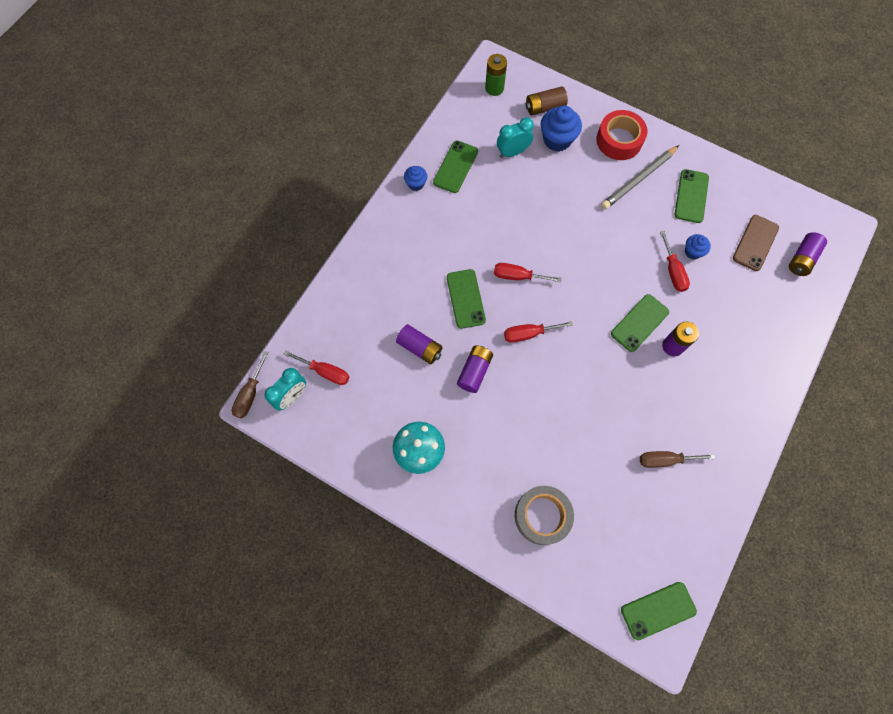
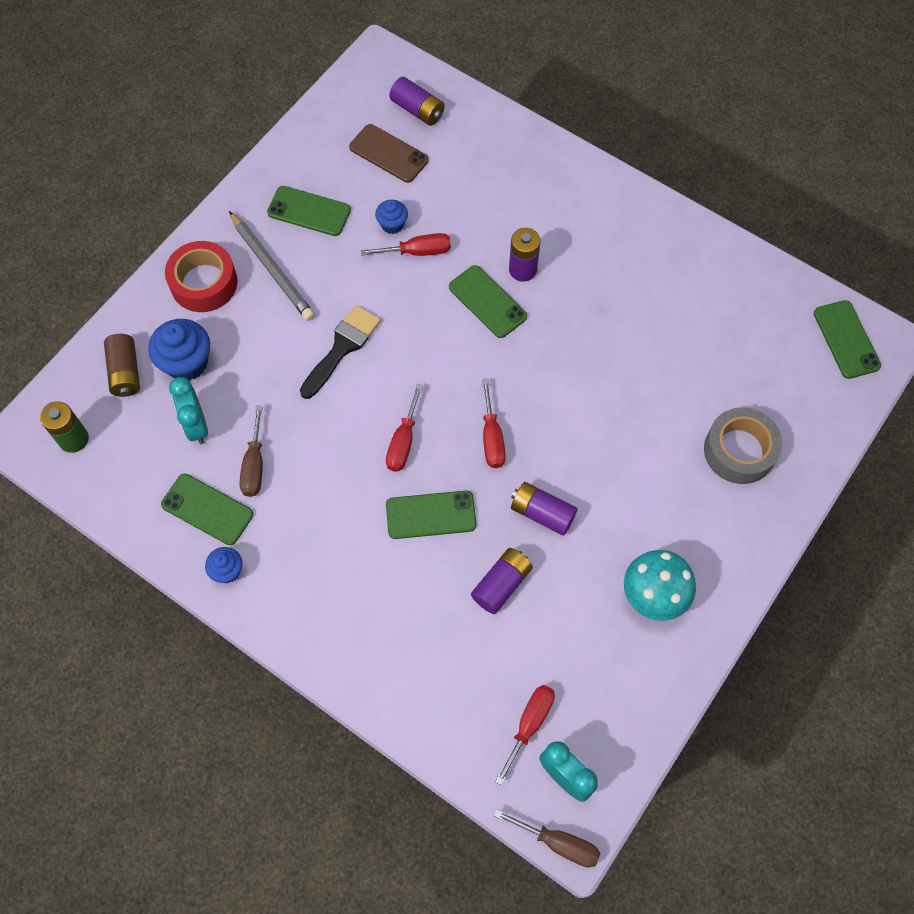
camera: 85 degrees left, 5 degrees down
brown screwdriver [640,451,715,468] -> brown screwdriver moved to [239,405,263,497]
none -> black brush [300,305,381,399]

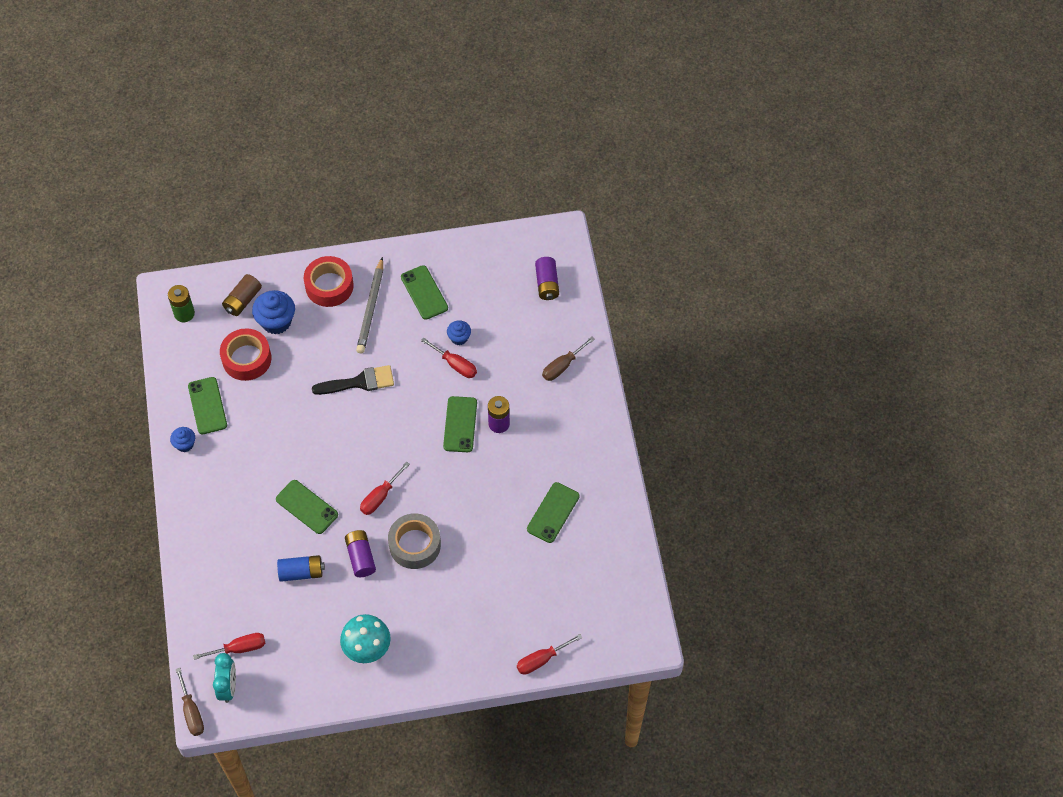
camera: 45 degrees right, 5 degrees down
turquoise clock [169,377,208,444] -> red tape [220,328,272,381]
brown screwdriver [239,405,263,497] -> brown screwdriver moved to [542,337,595,381]
brown phone [349,124,429,183] -> none
red screwdriver [386,384,423,472] -> red screwdriver moved to [517,634,582,675]
purple battery [471,548,533,614] -> blue battery [277,555,325,582]
grey tape [704,407,782,484] -> grey tape moved to [388,513,441,569]
green phone [814,300,881,379] -> green phone moved to [527,482,580,543]

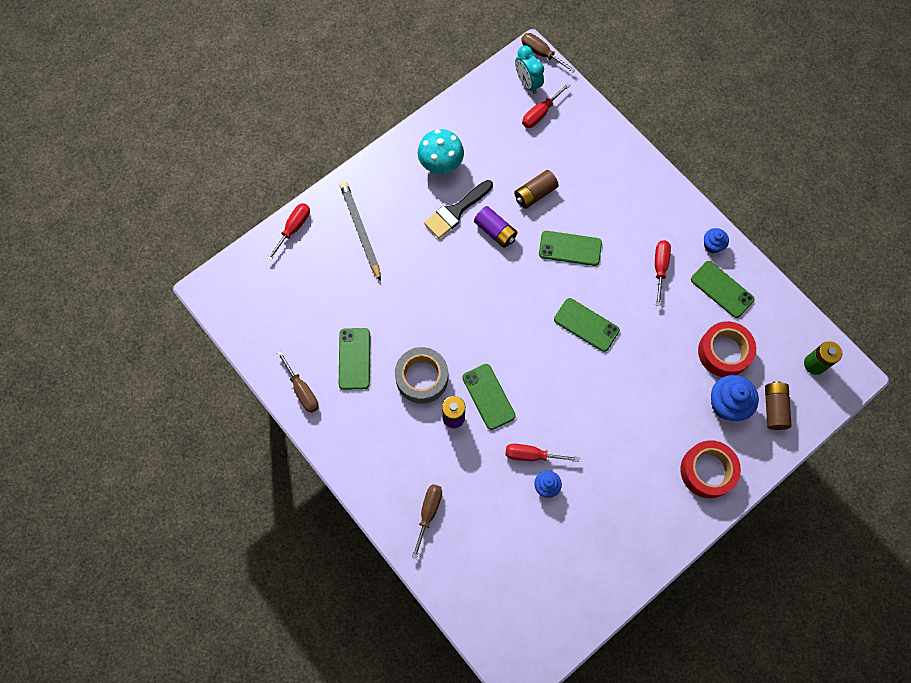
camera: 150 degrees right, 10 degrees up
blue battery [277,555,325,582] -> brown battery [514,170,559,209]
black brush [312,365,394,395] -> black brush moved to [424,180,493,239]
grey pencil [356,257,383,353] -> grey pencil moved to [340,181,381,282]
red screwdriver [360,462,410,515] -> red screwdriver moved to [655,240,671,306]
grey tape [388,513,441,569] -> grey tape moved to [395,347,448,404]
green phone [401,265,448,320] -> green phone moved to [554,298,620,352]
purple battery [535,257,559,300] -> none
none -> brown screwdriver [277,351,319,413]

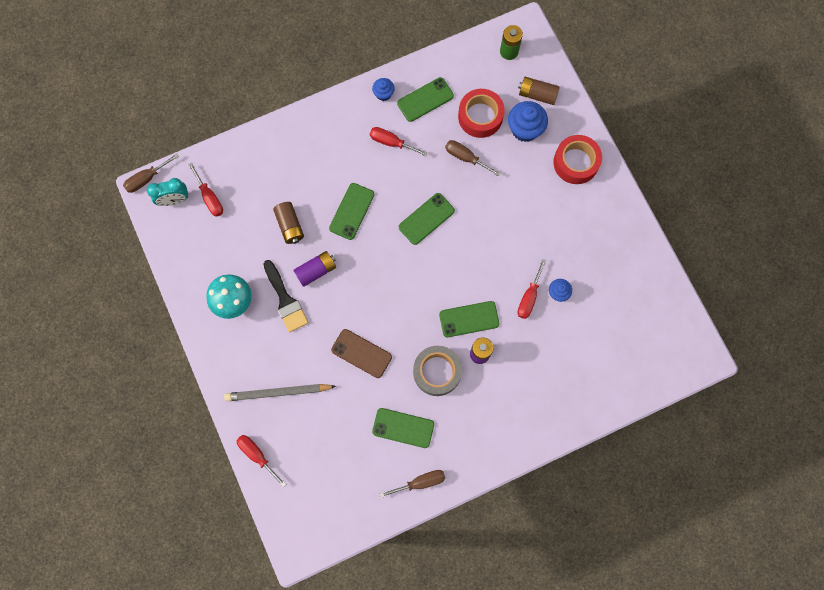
camera: 75 degrees left, 5 degrees up
brown screwdriver [412,484,442,559] -> brown screwdriver moved to [445,140,501,177]
none -> brown phone [331,329,392,378]

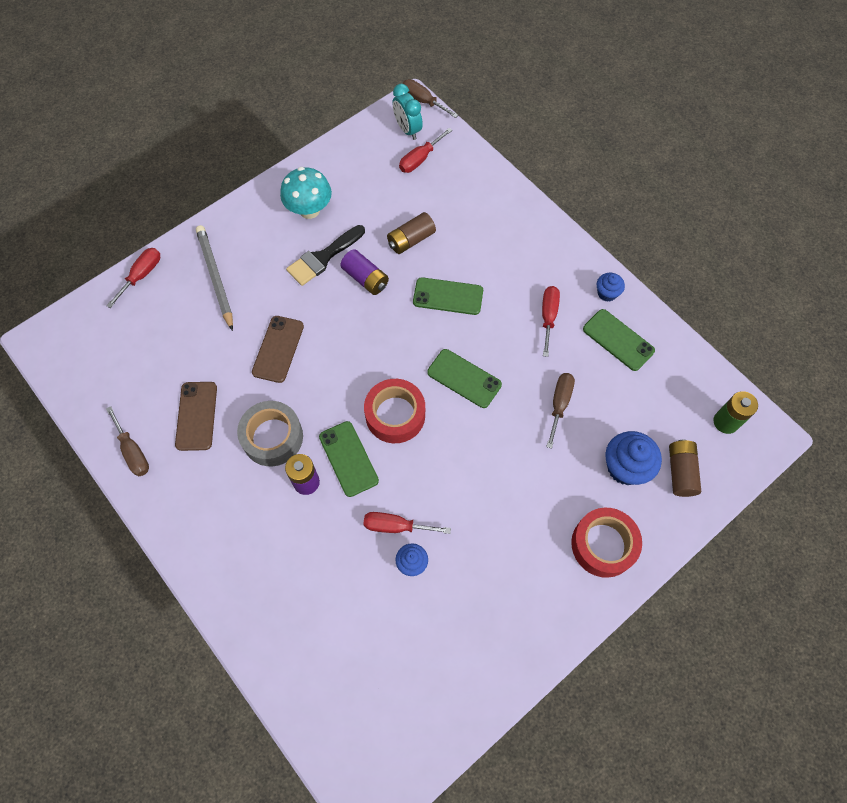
camera: 75 degrees right, 10 degrees down
green phone [372,408,434,448] -> brown phone [175,382,217,451]
red tape [458,89,505,138] -> red tape moved to [364,379,425,443]

